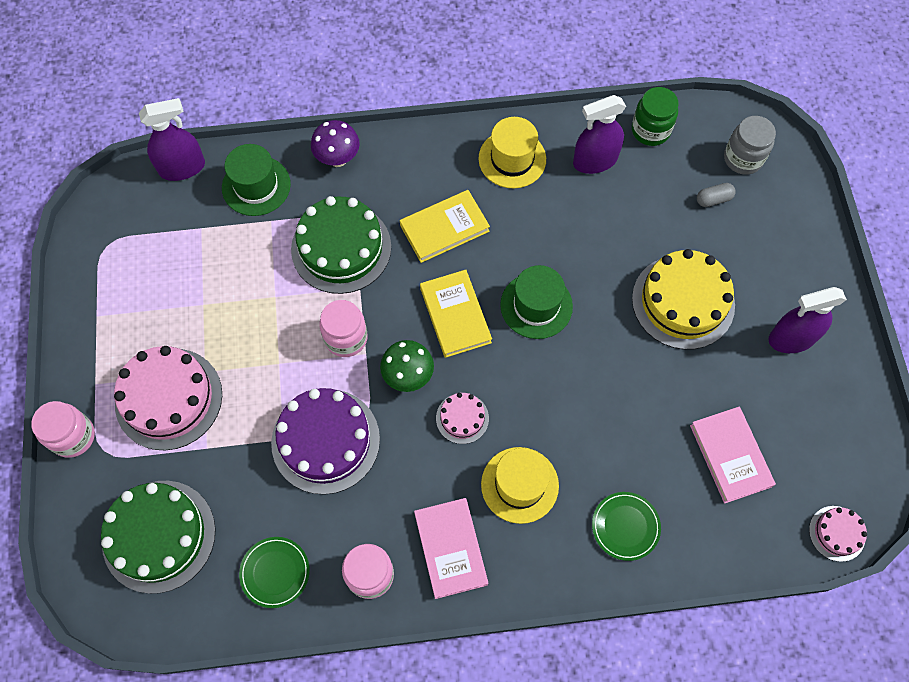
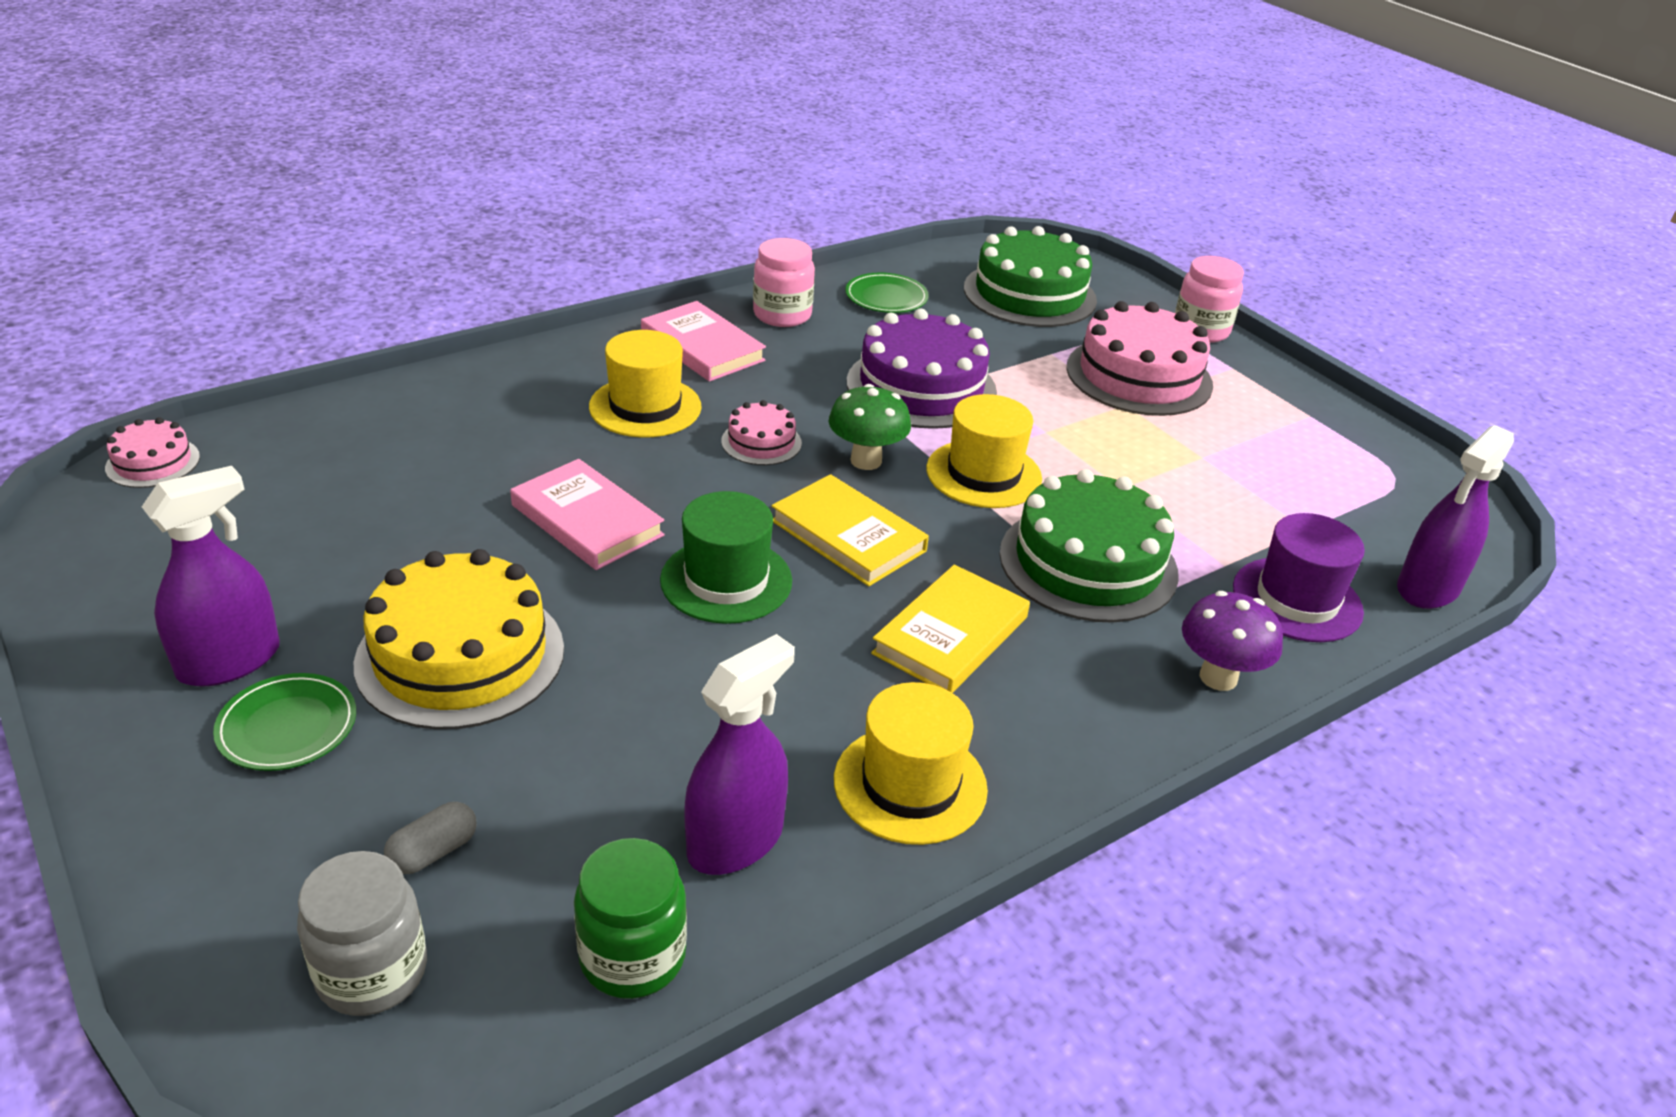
camera: 150 degrees right, 30 degrees down
green hat [222,144,291,216] -> purple hat [1233,513,1365,642]
pink jar [319,300,368,357] -> yellow hat [926,394,1042,508]
green plate [592,492,661,561] -> green plate moved to [213,673,356,771]
pink book [690,407,776,504] -> pink book moved to [510,459,665,570]

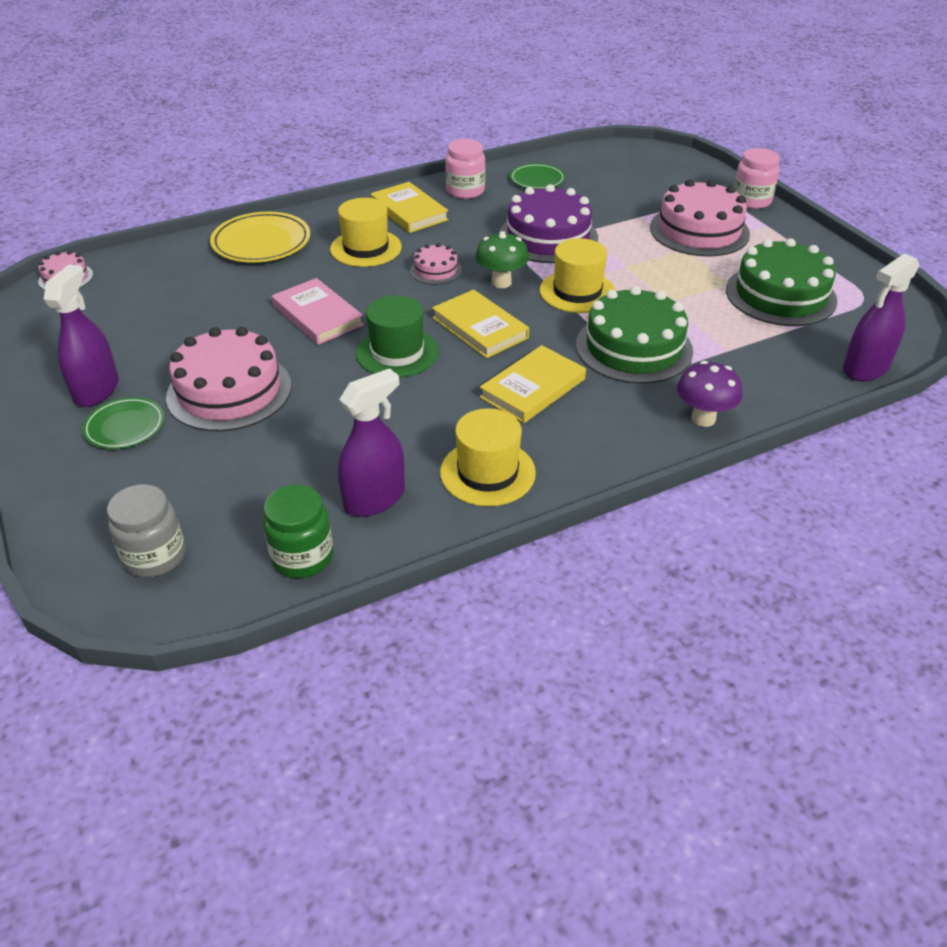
camera: 10 degrees right, 5 degrees up
purple spray bottle [142,466,280,687] -> purple spray bottle turned 45 degrees counterclockwise [44,264,119,407]
yellow cake [354,549,564,730] -> pink cake [166,327,292,431]
grey capsule [384,802,477,874] -> none
pink book [641,301,766,382] -> yellow book [371,182,449,233]
green cake [964,226,1097,327] -> green cake moved to [726,238,838,326]
purple hat [1233,513,1365,642] -> none
none -> yellow plate [210,212,310,263]

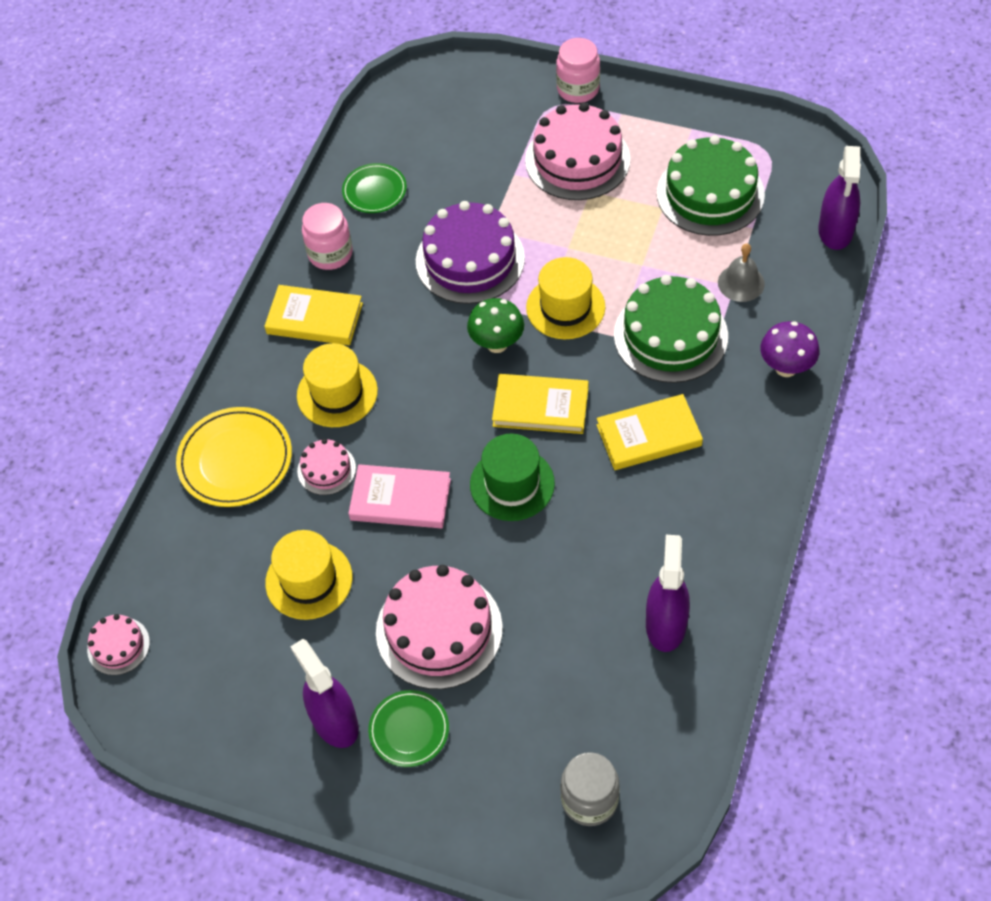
camera: 40 degrees left, 15 degrees up
green jar [263,485,333,578] -> none
pink cake [410,243,462,285] -> pink cake moved to [297,439,356,495]
yellow hat [440,408,536,506] -> yellow hat moved to [265,530,353,620]
yellow book [480,345,586,423] -> yellow book turned 75 degrees clockwise [597,394,703,470]
none -> grey bell [718,244,765,302]

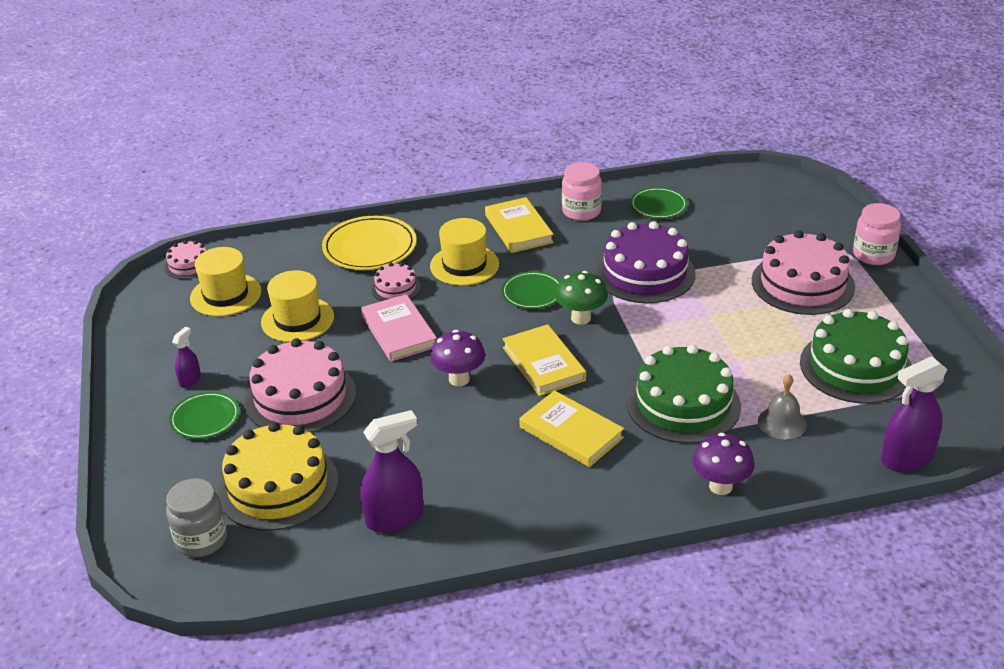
camera: 55 degrees right, 20 degrees down
purple spray bottle [290,639,359,748] -> purple spray bottle [172,327,201,388], size x0.52
green hat [470,434,555,521] -> purple mushroom [430,330,485,386]
yellow hat [526,257,605,339] -> yellow hat moved to [190,247,261,316]
none -> yellow cake [217,422,338,531]
none -> green plate [501,271,560,309]

